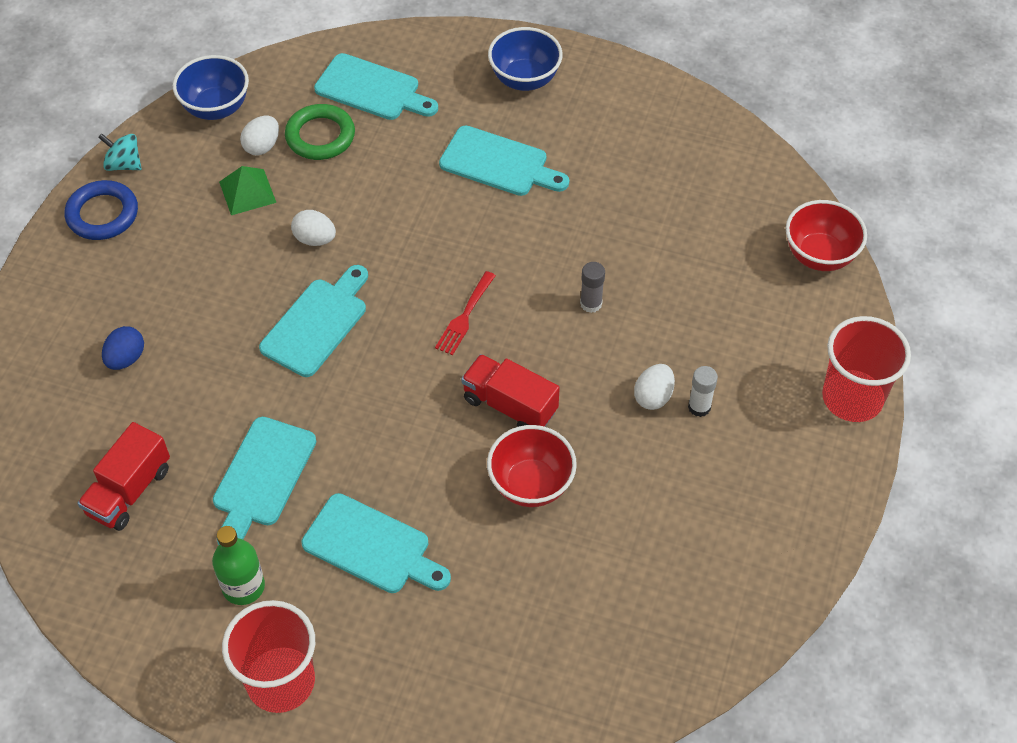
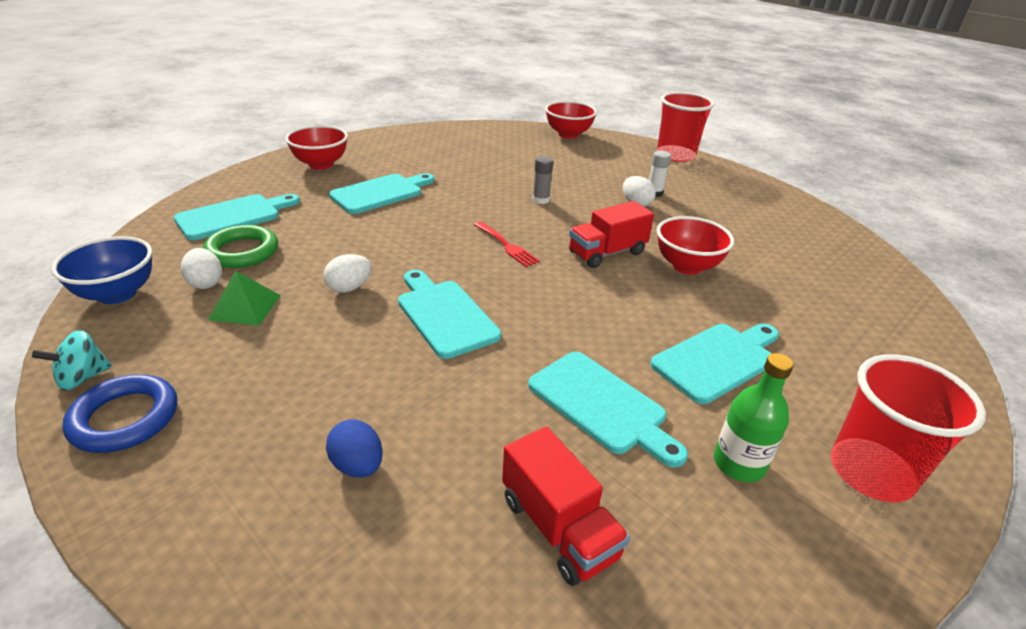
camera: 65 degrees left, 20 degrees down
blue bowl [488,27,563,91] -> red bowl [285,125,348,170]

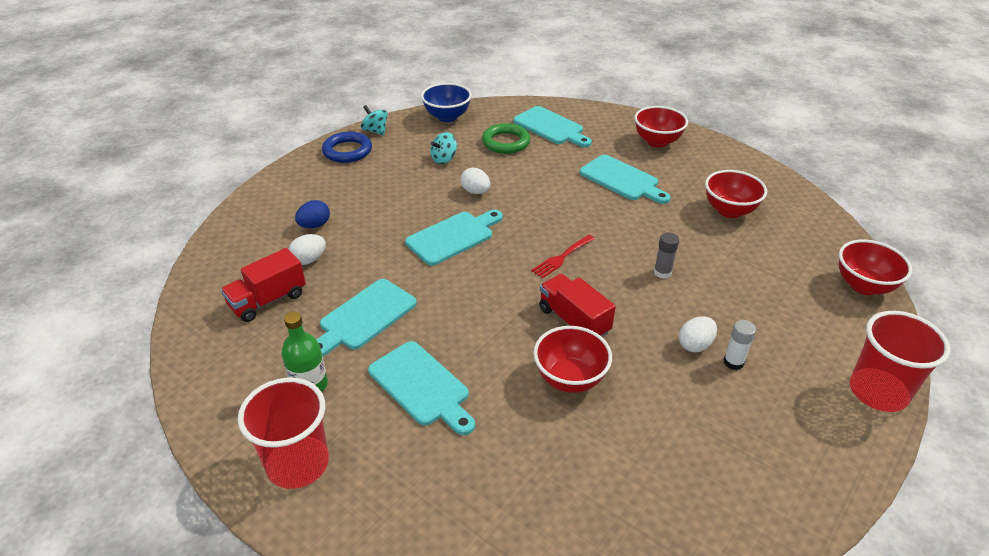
camera: 85 degrees right, 5 degrees up
white egg [181,248,222,289] -> white egg moved to [288,234,326,265]
green pyramid [208,271,281,326] -> turquoise spinning top [430,132,457,164]
none -> red bowl [705,170,767,218]

